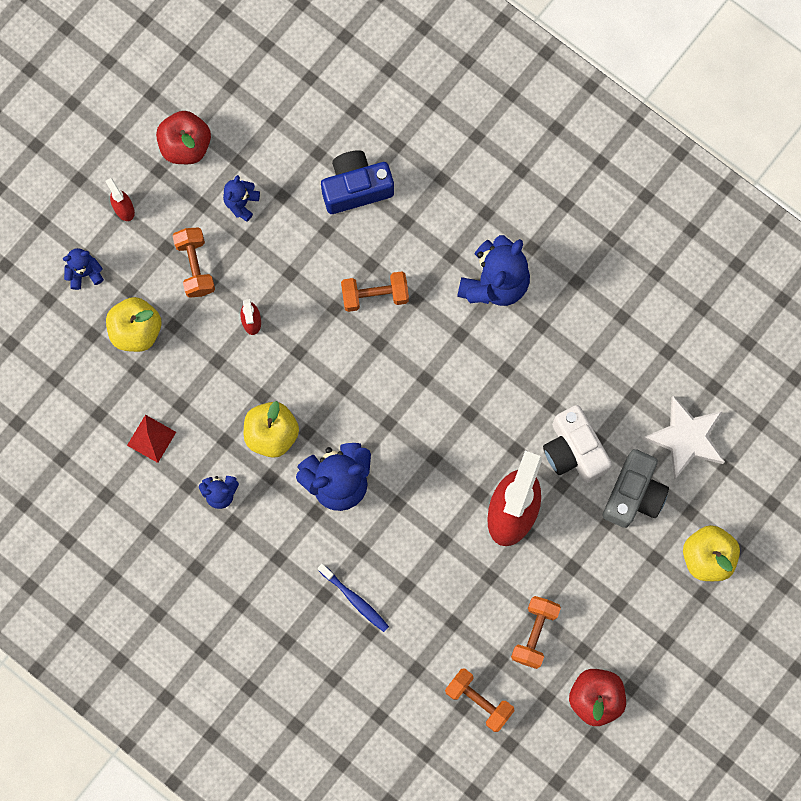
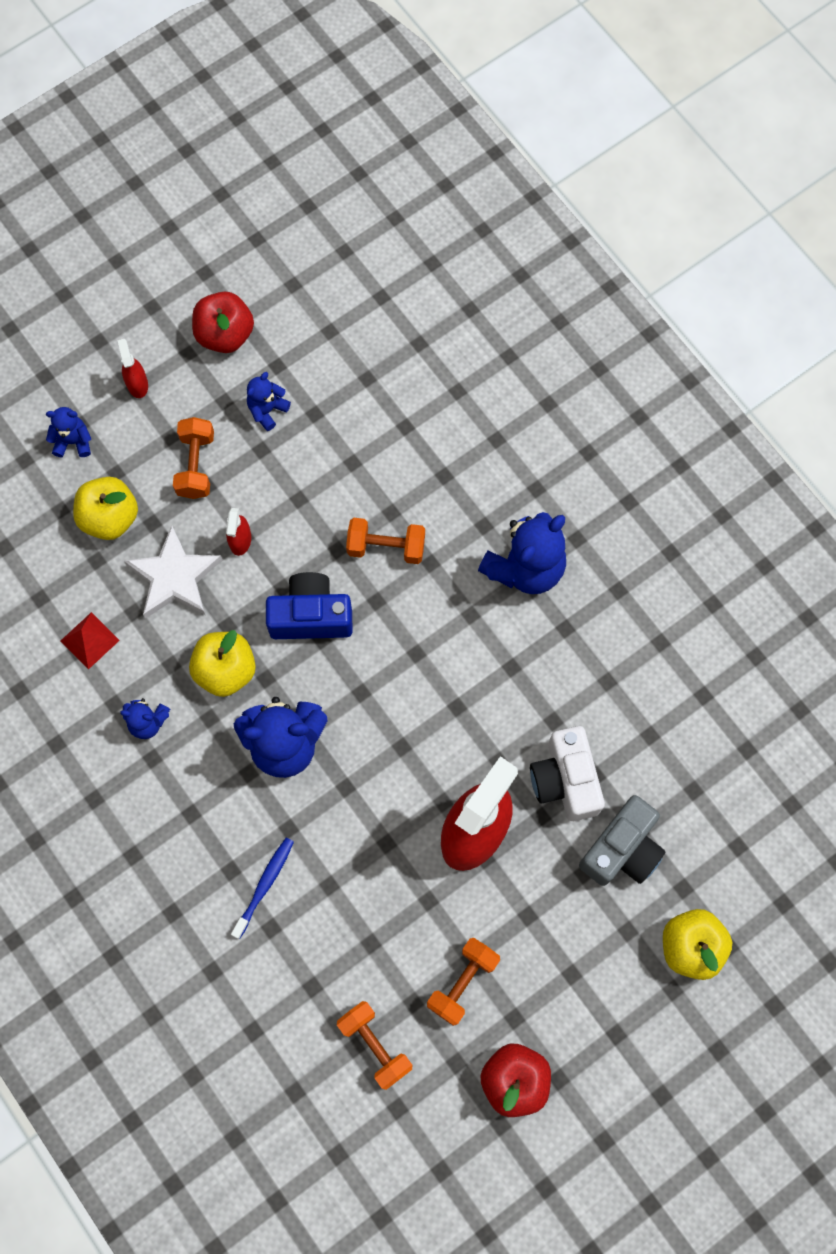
camera: 15 degrees right, 5 degrees down
blue toothbrush [318,564,389,632] -> blue toothbrush turned 120 degrees counterclockwise [231,838,294,939]
blue camera [321,150,394,214] -> blue camera moved to [266,572,353,639]
white star [643,396,725,480] -> white star moved to [124,525,223,619]

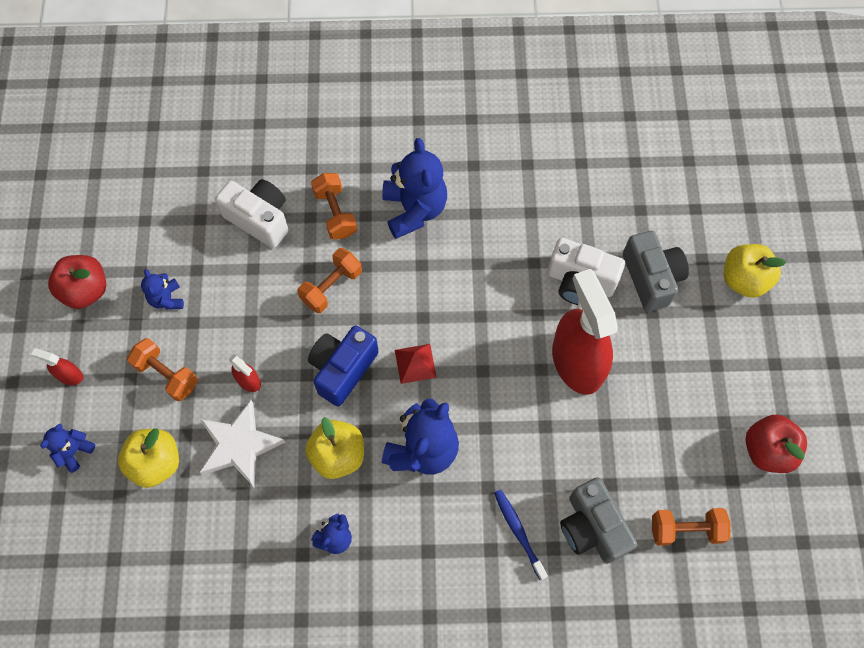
camera: 55 degrees left, 5 degrees down
red pyramid [61,612,120,670] -> red pyramid moved to [395,344,437,384]
orange dumbbell [427,938,500,1026] -> orange dumbbell moved to [311,173,357,239]
none -> white camera [215,179,289,248]
none -> grey camera [560,477,637,564]

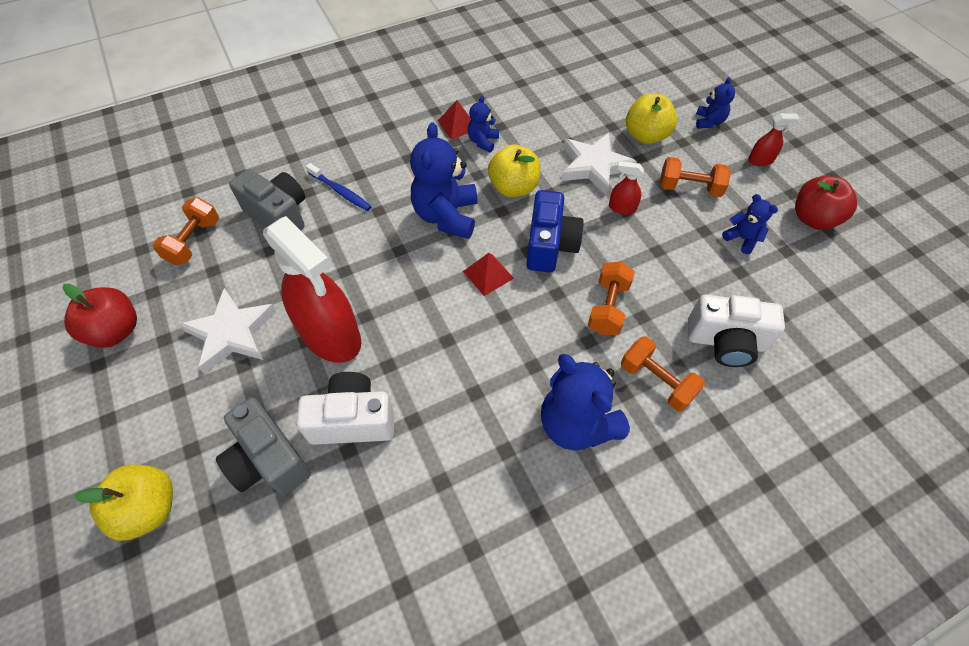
camera: 155 degrees right, 10 degrees down
orange dumbbell [652,508,731,546] -> orange dumbbell turned 45 degrees counterclockwise [152,198,219,265]
none -> white star [179,288,276,374]
none -> red pyramid [438,100,471,140]

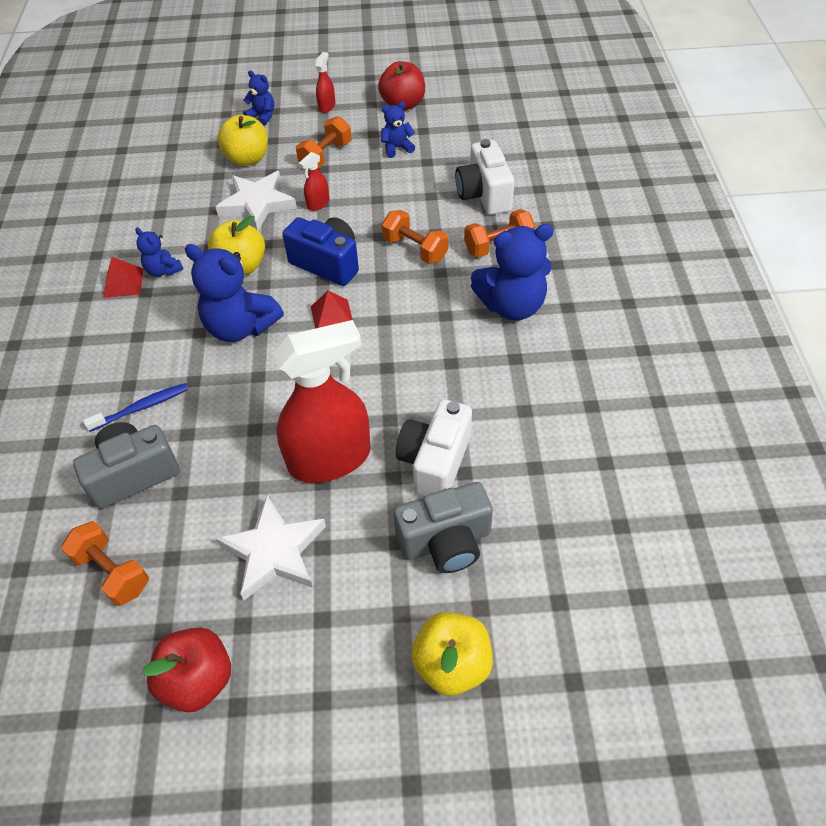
camera: 65 degrees left, 5 degrees down
white camera [688,295,785,367] -> white camera turned 135 degrees clockwise [455,139,515,215]

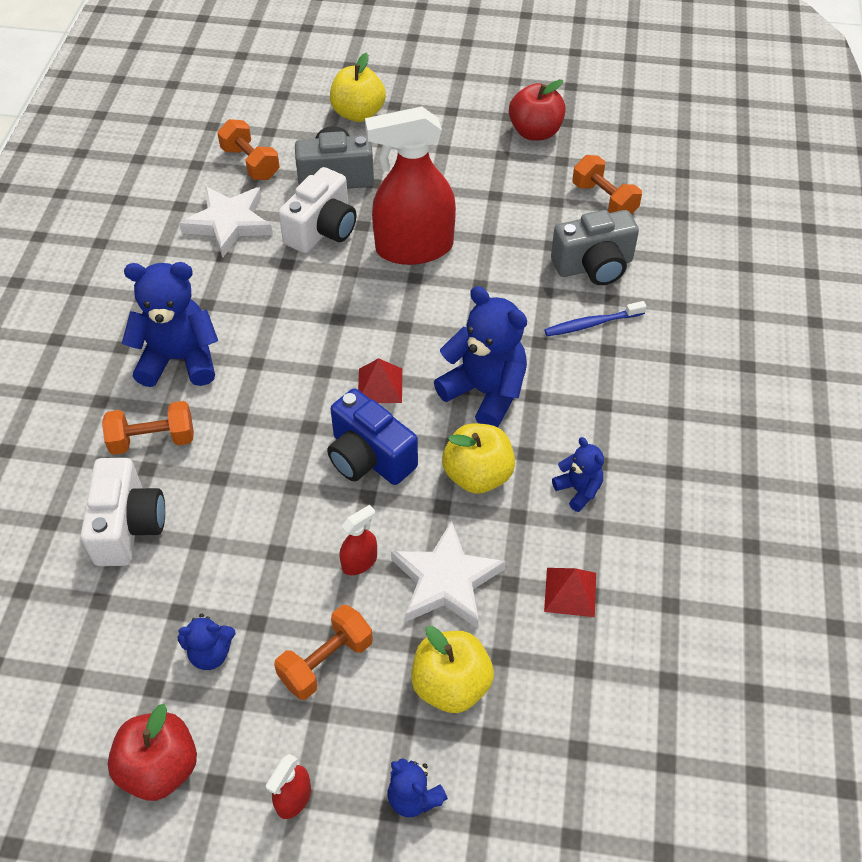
camera: 170 degrees left, 0 degrees up
red pyramid [103,257,144,298] -> red pyramid moved to [544,568,596,617]
white star [216,496,326,600] -> white star moved to [179,186,273,257]
orange dumbbell [382,210,449,264] -> orange dumbbell moved to [217,119,280,180]

